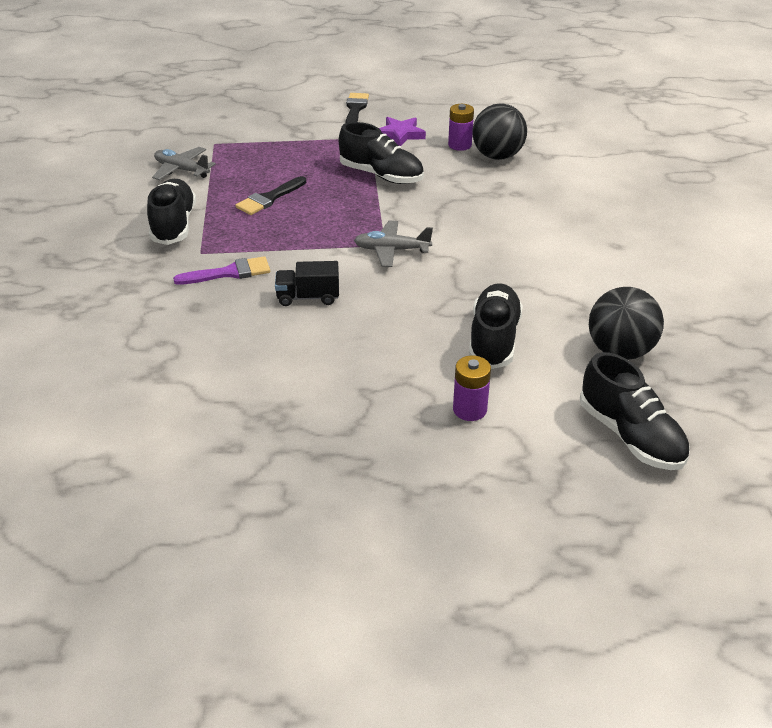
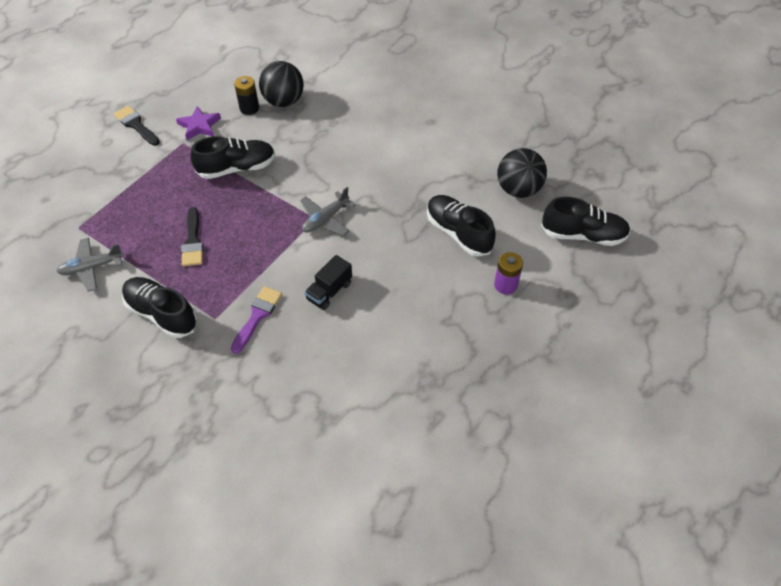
camera: 50 degrees left, 15 degrees up
purple battery [448,104,474,151] -> black battery [234,76,259,115]

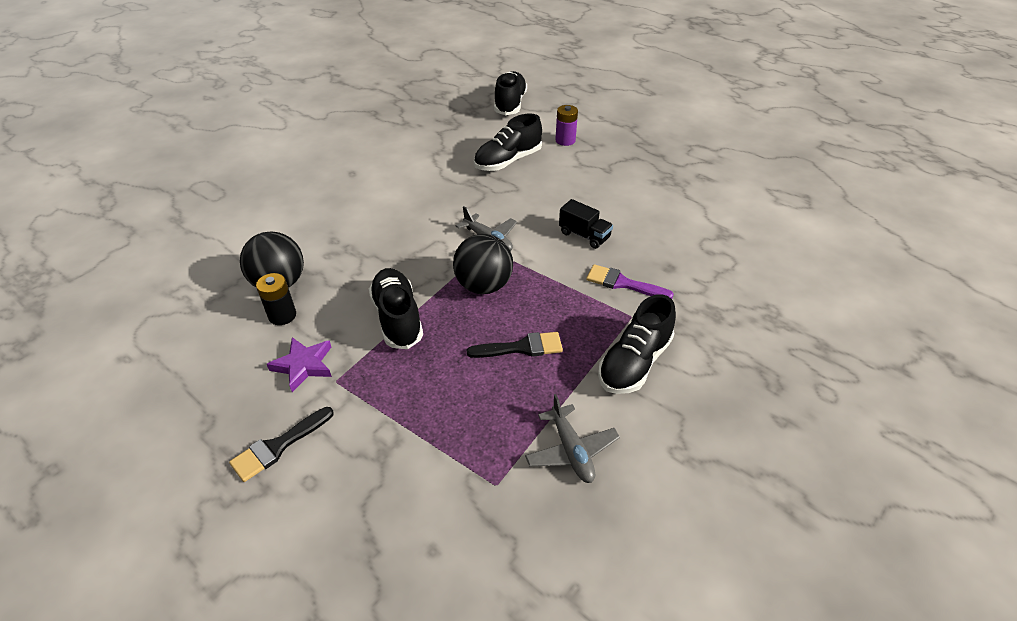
camera: 90 degrees left, 10 degrees down
black ball [497,148,547,198] -> black ball moved to [453,234,513,294]

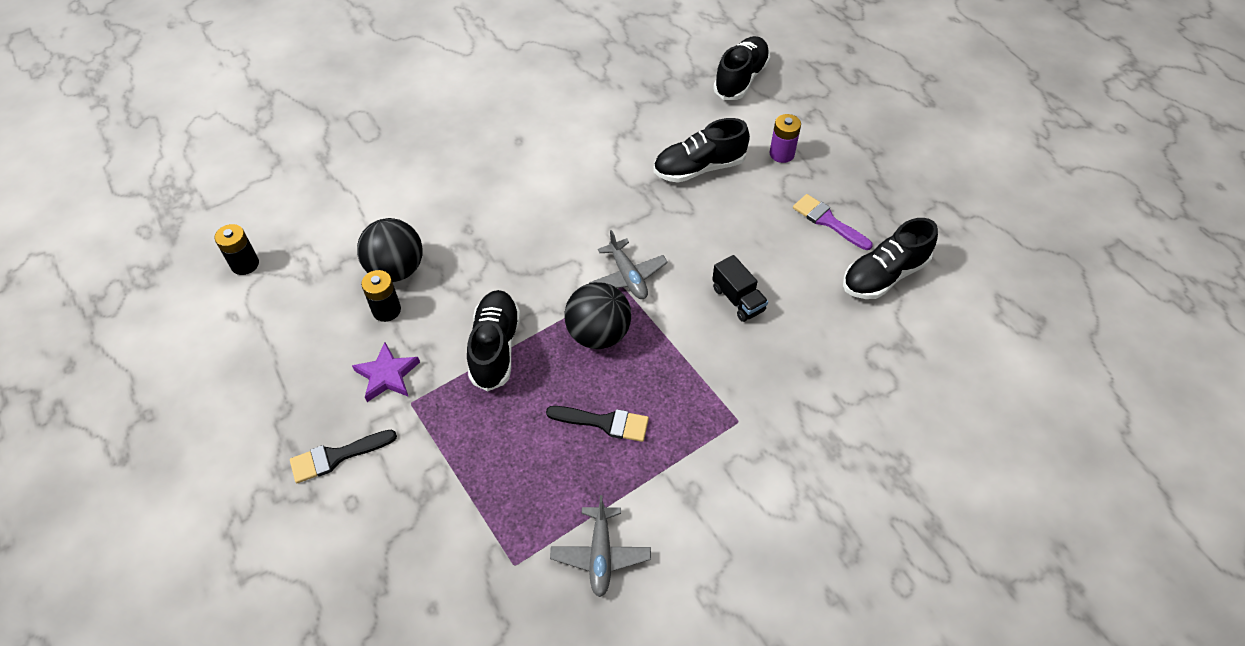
camera: 20 degrees right, 10 degrees up
purple brush [586,264,674,299] -> purple brush moved to [793,194,873,250]
black shoe [598,294,676,394] -> black shoe moved to [843,218,938,299]
none -> black battery [215,224,259,275]

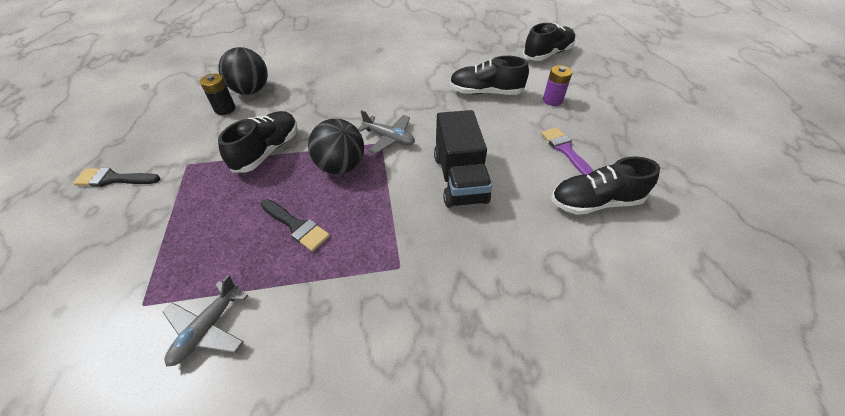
camera: 25 degrees right, 5 degrees down
black battery [215,224,259,275] -> none
purple star [352,342,420,402] -> none
grey plane [589,230,668,299] -> grey plane turned 60 degrees counterclockwise [358,110,415,154]
black truck [712,255,768,322] -> black truck [434,110,492,208], size x1.76

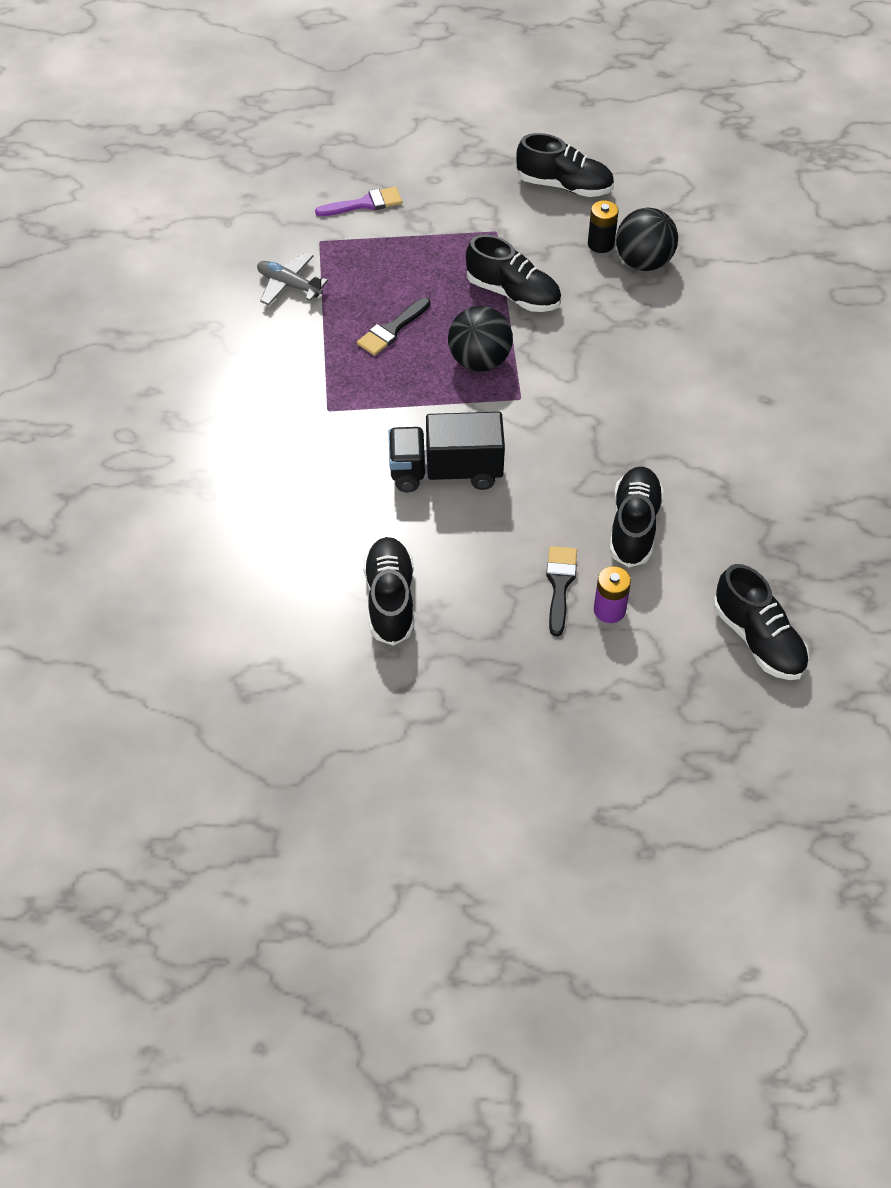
camera: 95 degrees right, 5 degrees up
black brush [73,168,160,187] -> black brush moved to [546,546,577,636]
grey plane [358,110,415,154] -> none
purple brush [541,127,594,175] -> purple brush moved to [315,187,402,216]
none -> black shoe [516,133,614,197]

